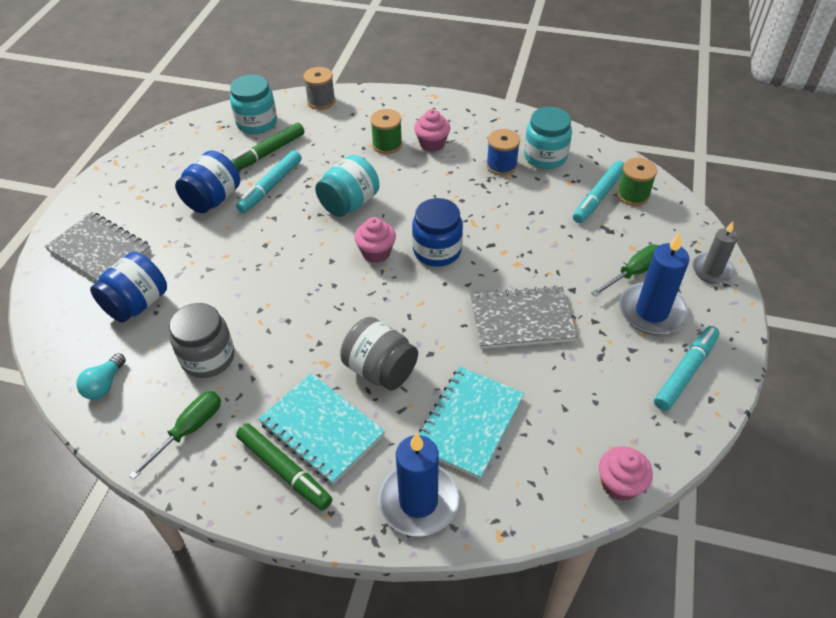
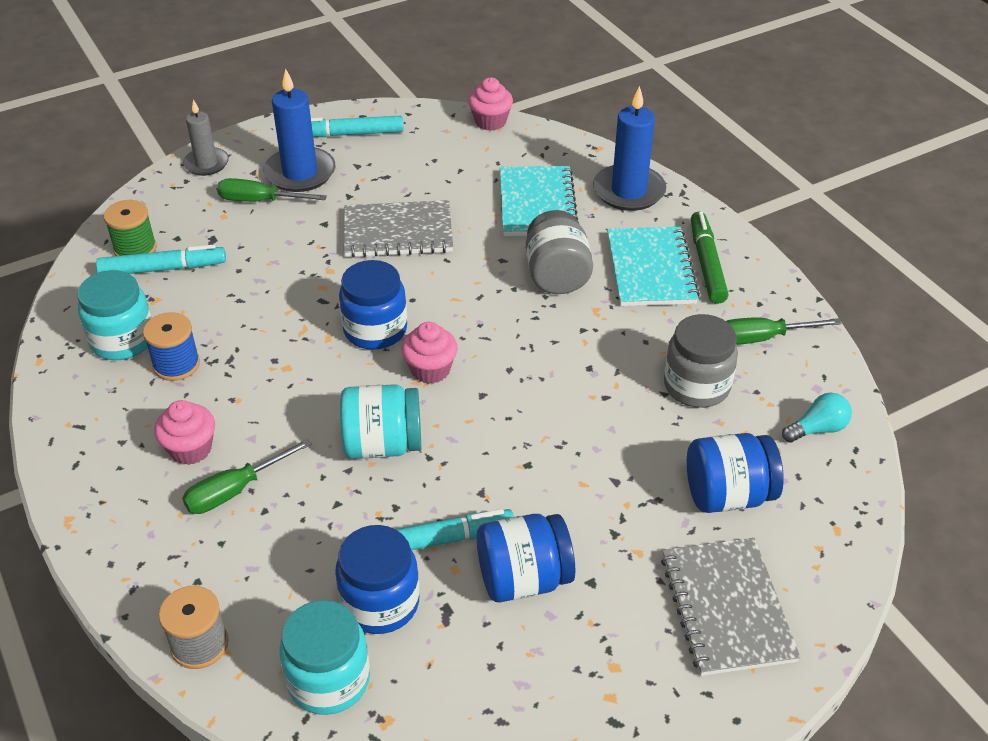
camera: 135 degrees left, 5 degrees down
green marker [231,123,305,171] -> blue jar [335,525,419,634]
green spool [370,109,402,154] -> green screwdriver [182,438,312,514]
turquoise notebook [419,367,524,480] -> turquoise notebook turned 75 degrees counterclockwise [500,166,578,236]
grey notebook [470,286,577,349] -> grey notebook turned 45 degrees counterclockwise [344,200,453,258]

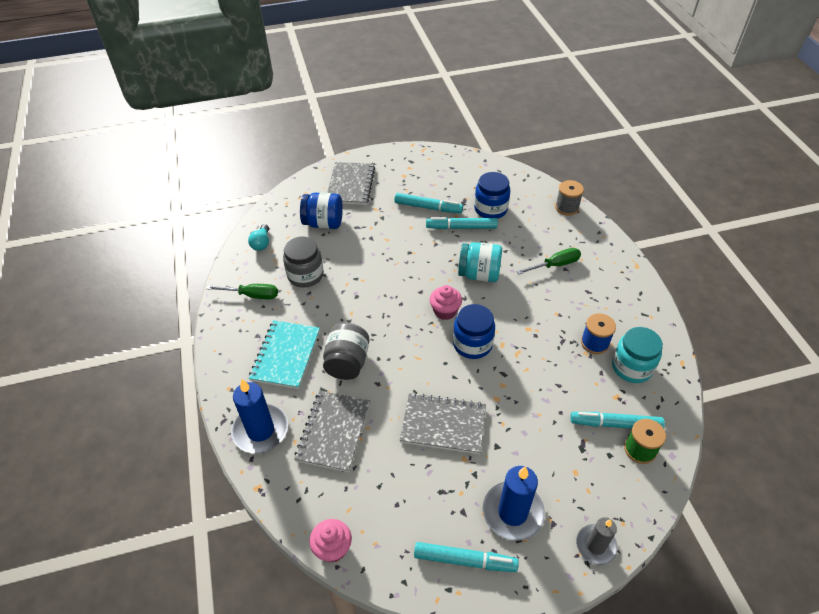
camera: 165 degrees left, 5 degrees up
pink cupcake [154,400,215,465] -> none
green screwdriver [217,178,327,202] -> none
turquoise jar [279,600,370,715] -> none
blue jar [477,514,575,602] -> turquoise marker [394,193,463,213]
turquoise notebook [500,166,578,236] -> grey notebook [294,391,370,472]
green marker [691,212,728,304] -> none
turquoise light bulb [782,392,852,443] -> turquoise light bulb turned 75 degrees counterclockwise [248,224,269,251]

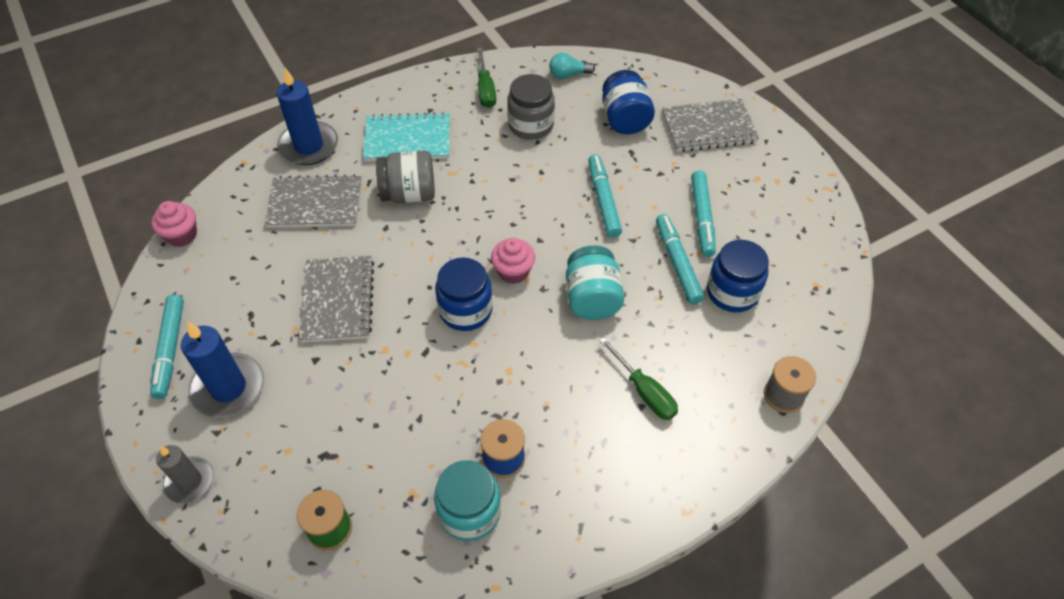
camera: 75 degrees right, 5 degrees up
turquoise marker [570,412,665,429] -> turquoise marker moved to [588,154,622,238]

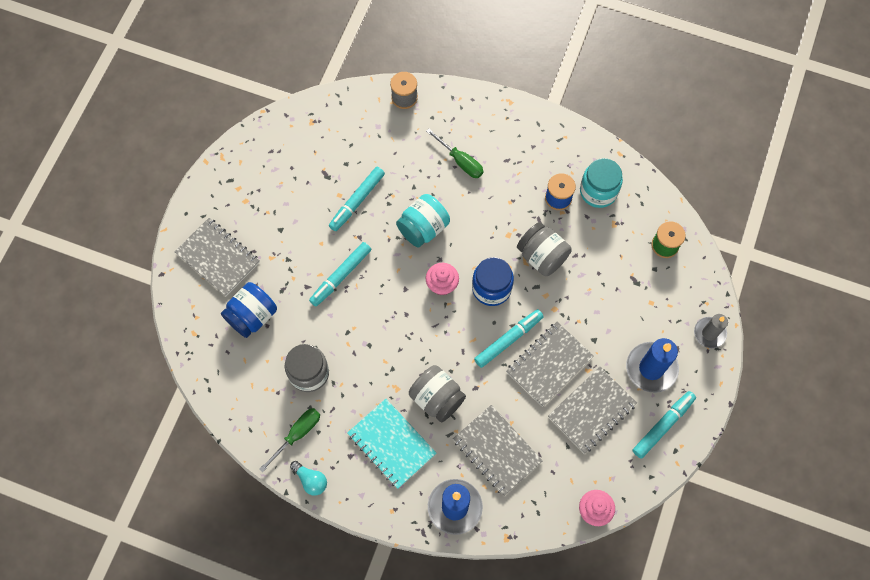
camera: 130 degrees left, 15 degrees up
turquoise light bulb [549,53,595,79] -> turquoise light bulb moved to [290,461,327,496]
green screwdriver [599,337,678,420] -> green screwdriver turned 120 degrees clockwise [426,129,484,178]
turquoise marker [691,171,716,257] -> turquoise marker moved to [474,309,544,368]
blue jar [707,240,769,312] -> none
none -> grey jar [517,222,572,276]
none -> grey notebook [548,366,637,454]

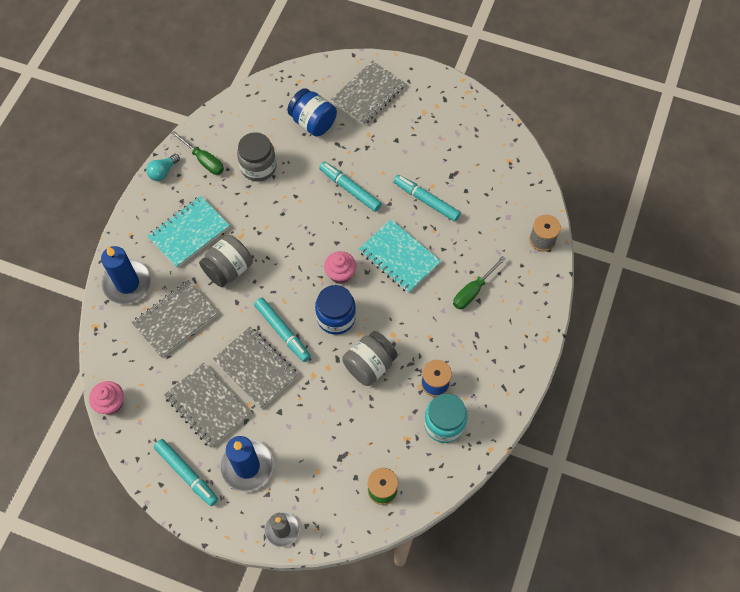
camera: 90 degrees right, 5 degrees down
turquoise jar [396,194,450,247] -> turquoise notebook [359,219,441,294]

